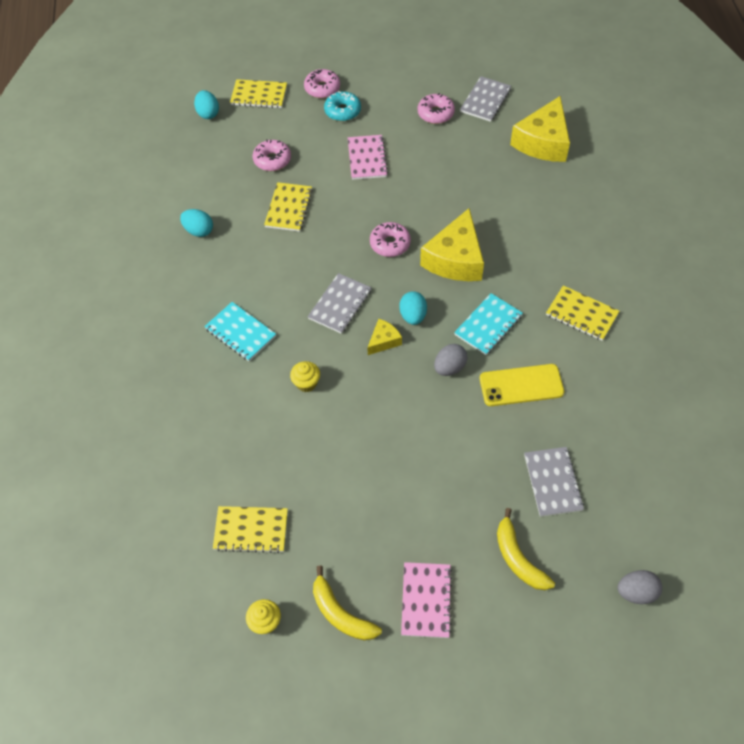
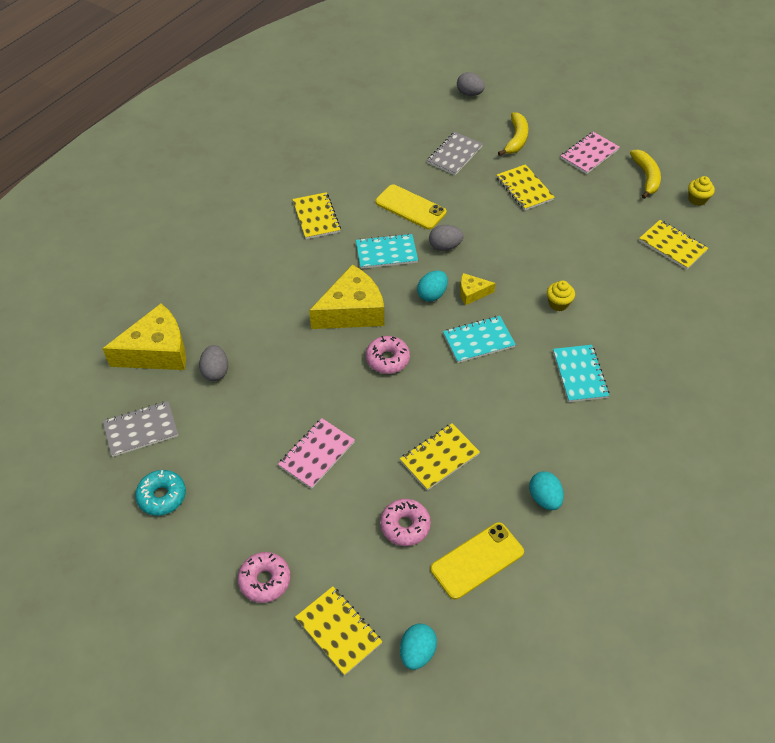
camera: 140 degrees left, 5 degrees down
grey notebook [308,273,372,334] -> turquoise notebook [443,316,516,363]
turquoise donut [324,91,361,121] -> turquoise donut moved to [135,470,186,516]
pink donut [418,93,455,124] -> none
none -> grey egg [199,345,228,381]
none -> yellow phone [430,522,524,600]
none -> yellow notebook [497,164,555,210]

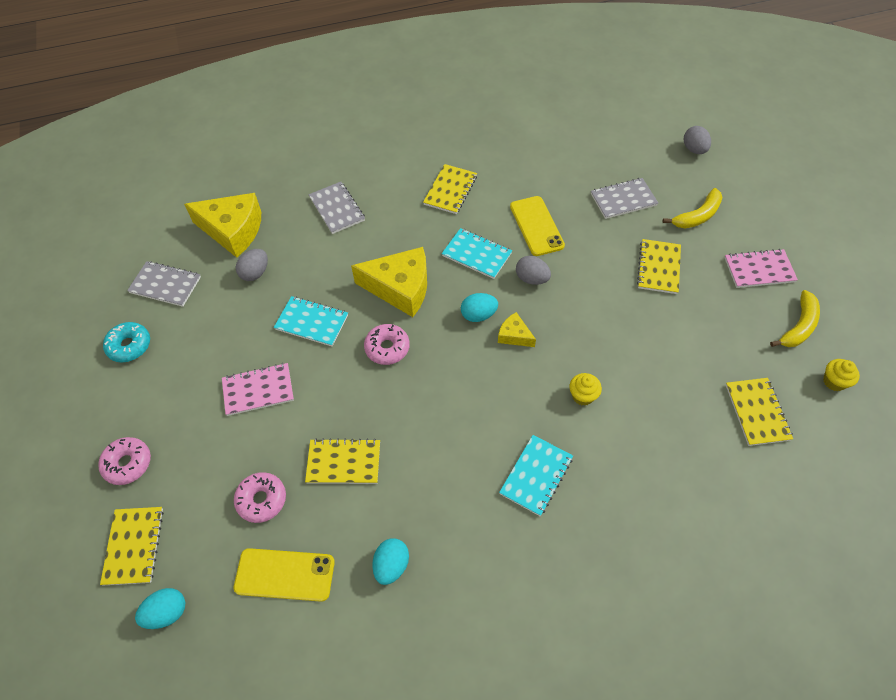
camera: 40 degrees right, 5 degrees up
turquoise notebook [443,316,516,363] -> turquoise notebook moved to [274,296,348,346]
none -> grey notebook [309,182,365,234]

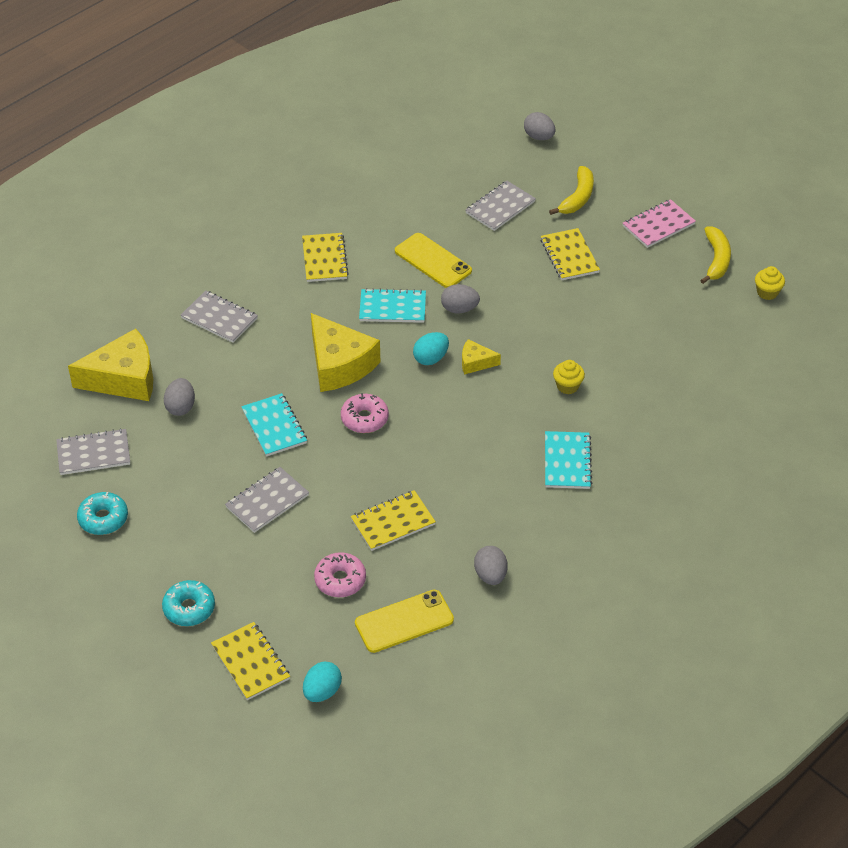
camera: 30 degrees left, 10 degrees down
pink donut [98,437,151,485] -> turquoise donut [162,580,215,626]
pink notebook [222,363,294,416] -> grey notebook [225,467,309,533]
turquoise notebook [274,296,348,346] -> turquoise notebook turned 75 degrees clockwise [241,393,307,456]
yellow cheese [351,247,427,317] -> yellow cheese turned 75 degrees clockwise [311,313,380,392]
turquoise egg [372,538,409,585] -> grey egg [474,546,508,585]
yellow notebook [726,378,793,446] -> none

